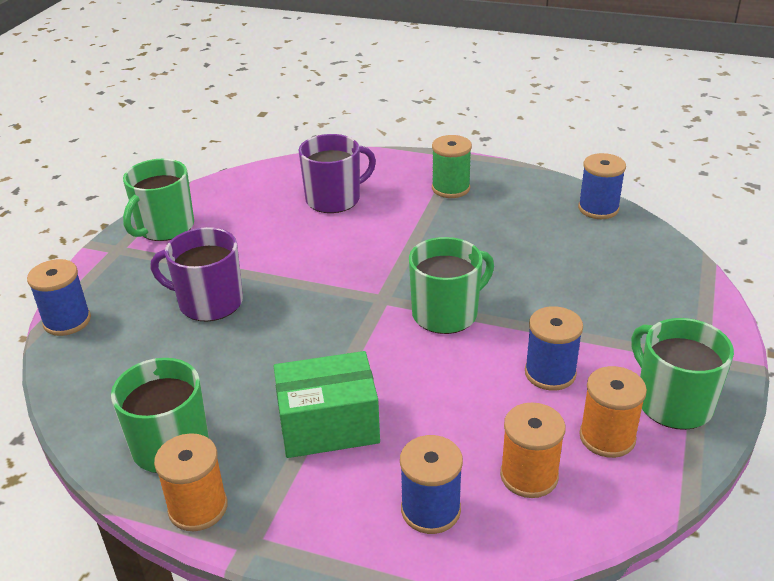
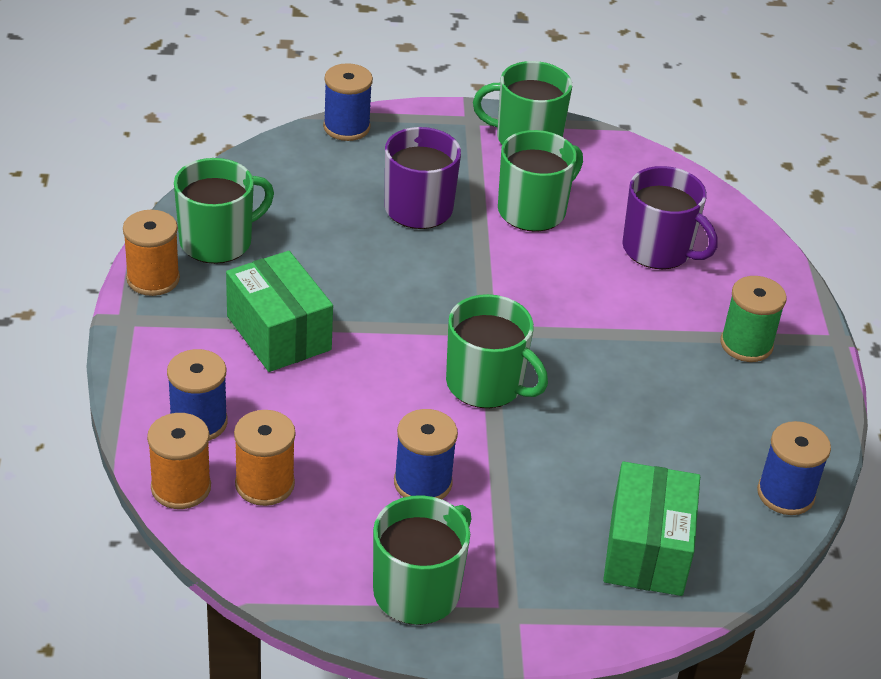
camera: 65 degrees right, 5 degrees up
orange spool [579,366,647,458] -> orange spool moved to [147,413,211,509]
none -> green mug [498,130,583,232]
none -> green box [603,462,700,596]

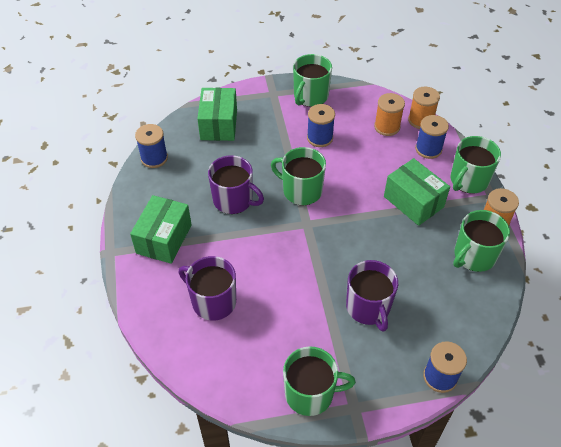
camera: 175 degrees right, 10 degrees up
green mug [498,130,583,232] -> green mug moved to [451,136,501,194]
green spool [720,276,787,362] -> green box [130,195,192,264]
none -> purple mug [208,155,264,214]

